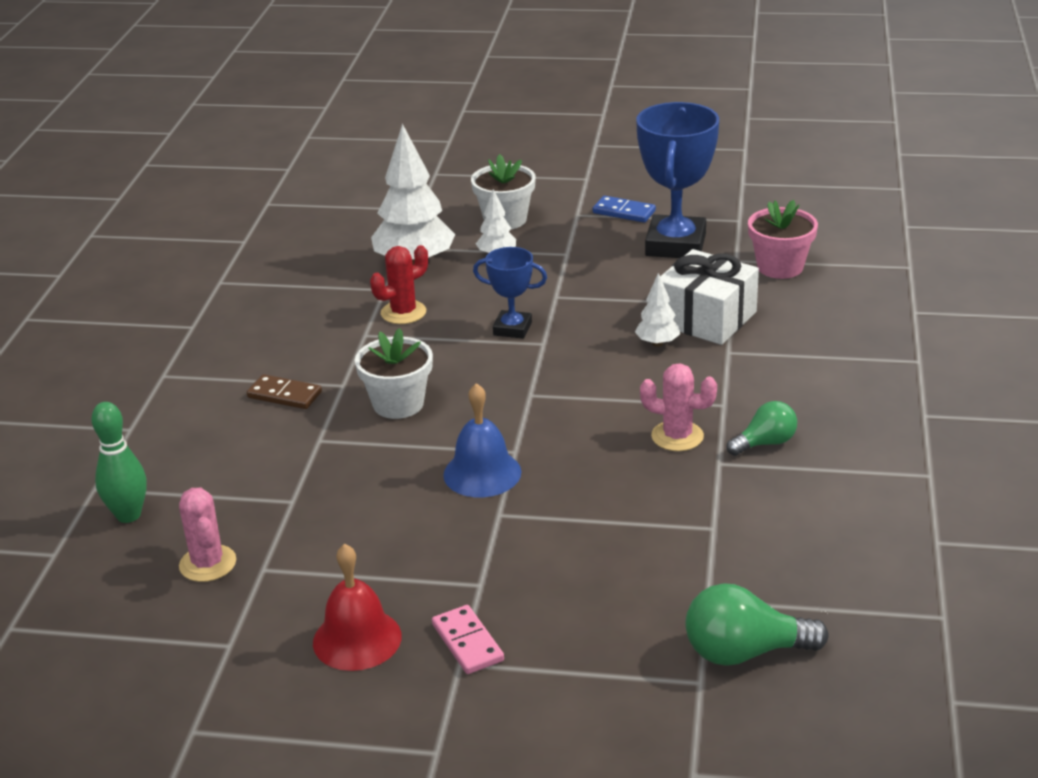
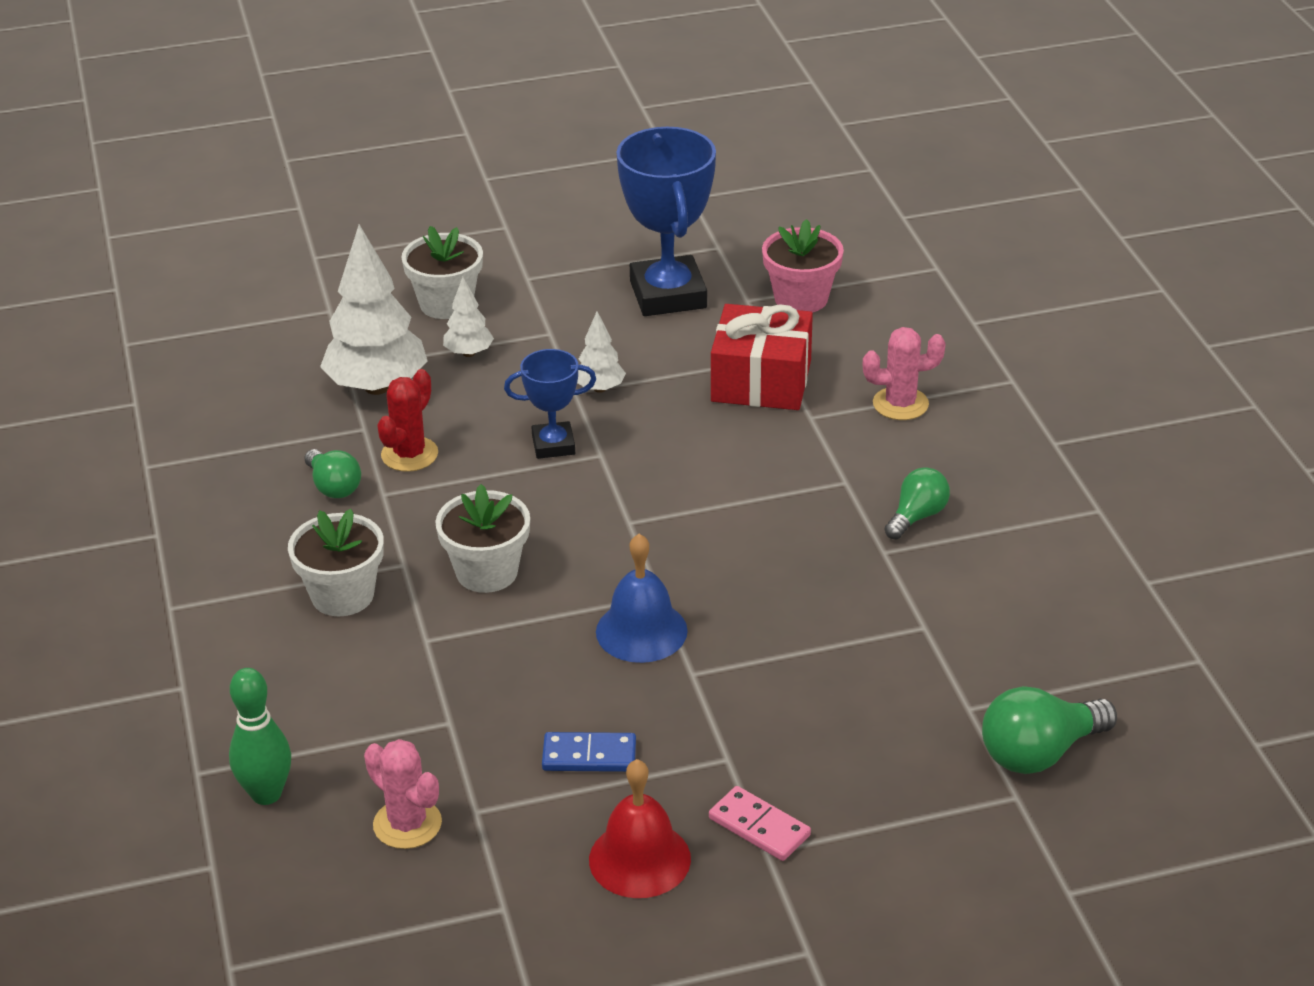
camera: 25 degrees left, 5 degrees up
brown domino [247,374,322,409] -> white flower pot [288,509,384,616]
blue domino [593,196,656,222] -> blue domino moved to [542,732,636,772]
white tree [635,273,680,347] -> white tree moved to [577,312,626,393]
pink cactus [640,364,717,451] -> pink cactus moved to [863,327,946,420]
white gift [660,249,759,345] -> red gift [711,304,813,410]
none -> green light bulb [305,449,361,498]

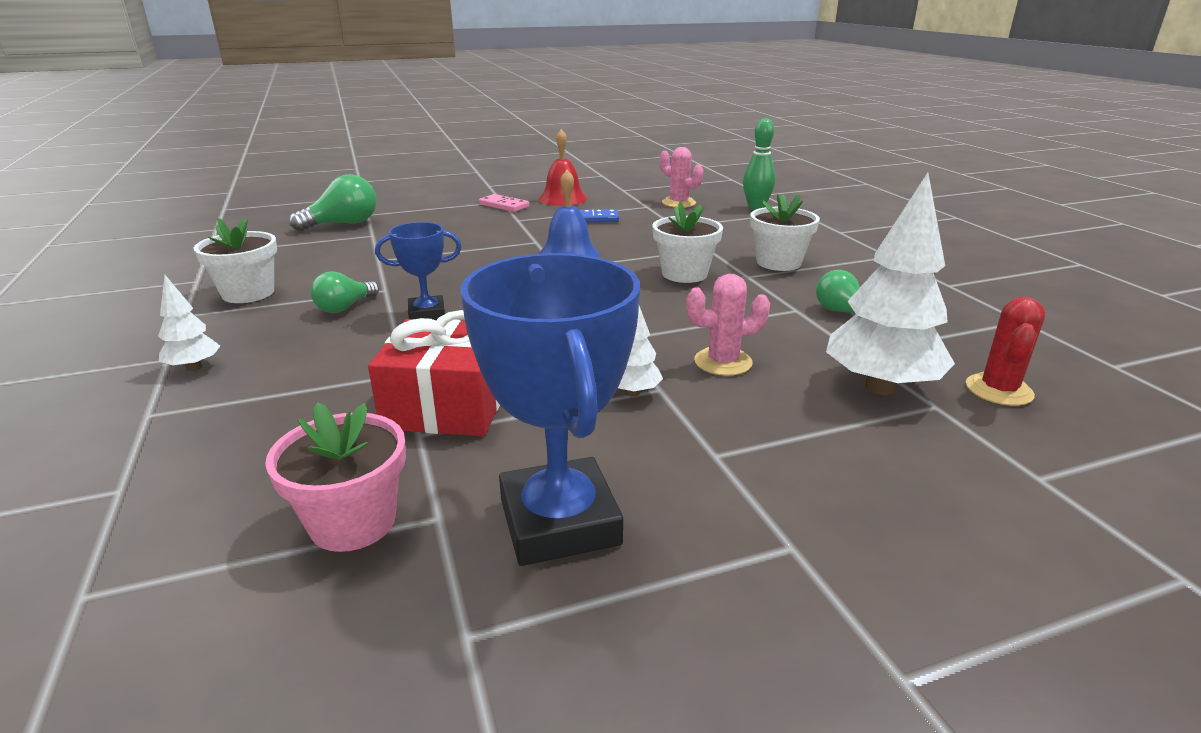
camera: 175 degrees right, 10 degrees down
red cactus [377,369,438,472] -> red cactus moved to [966,297,1045,406]
white flower pot [401,226,483,319] -> white flower pot moved to [194,218,277,303]
white tree [443,277,494,357] -> white tree moved to [158,275,220,371]
blue trophy [504,349,596,459] -> blue trophy moved to [375,222,462,320]
pink cactus [863,327,946,420] -> pink cactus moved to [686,274,770,376]

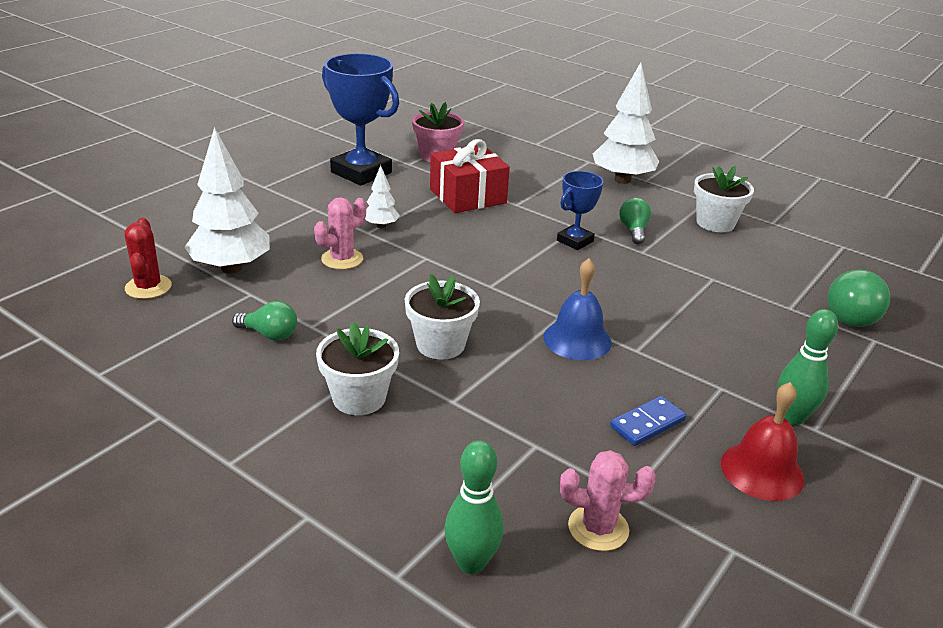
camera: 145 degrees right, 5 degrees up
white tree [158,275,220,371] -> white tree [593,62,659,184], size x2.04
pink domino [479,194,529,212] -> green bowling pin [777,309,838,425]

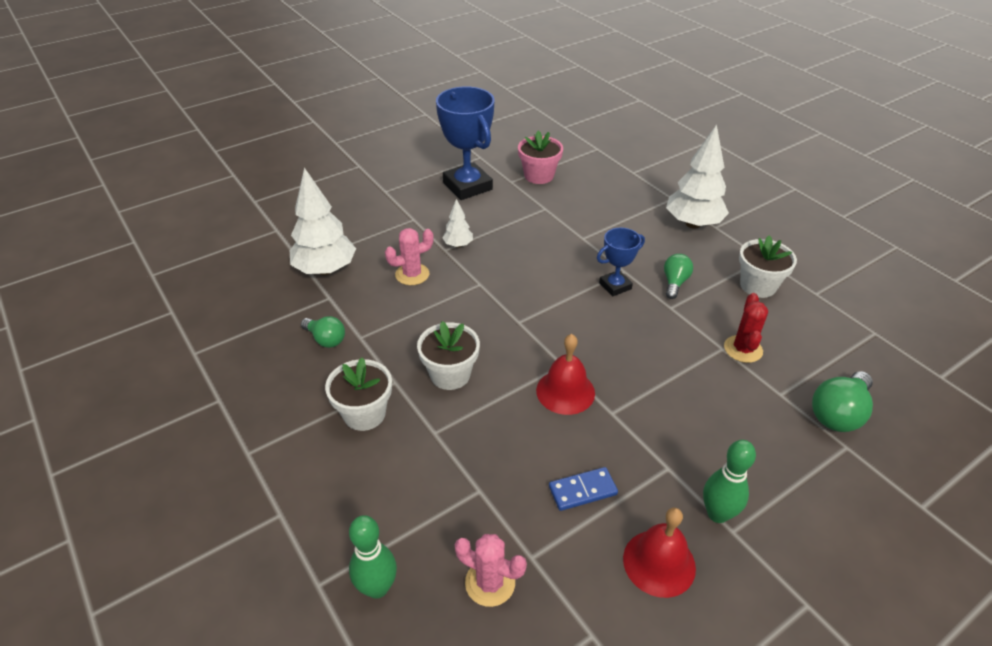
camera: 20 degrees right, 10 degrees up
red cactus [125,218,172,299] -> red cactus moved to [724,293,768,363]
red gift [430,139,510,213] -> none
blue bell [544,258,612,360] -> red bell [536,334,595,415]

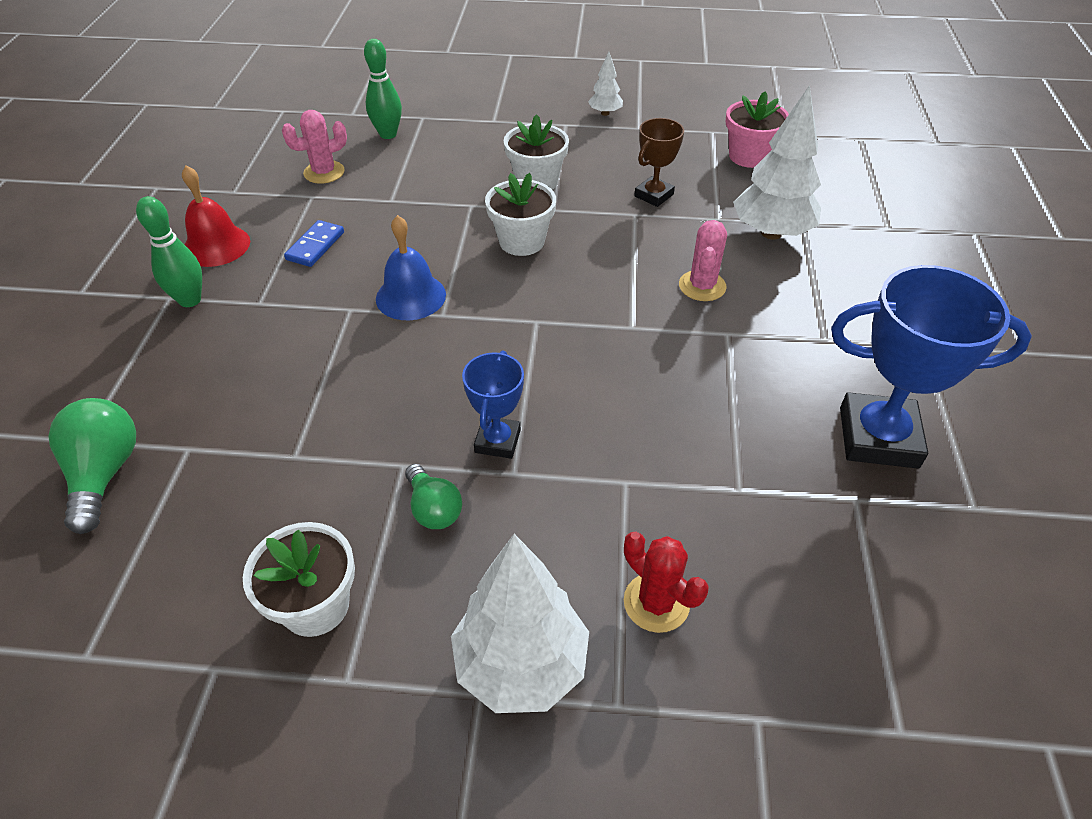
camera: 130 degrees right, 5 degrees up
green light bulb [301,316,345,348] -> brown trophy [634,118,684,207]
white tree [442,199,473,248] -> white tree moved to [588,51,623,116]
pink flower pot [518,130,563,184] -> pink flower pot moved to [726,91,789,168]
red bell [536,334,595,415] -> blue bell [376,215,446,320]
red cactus [724,293,768,363] -> red cactus moved to [624,532,709,633]

